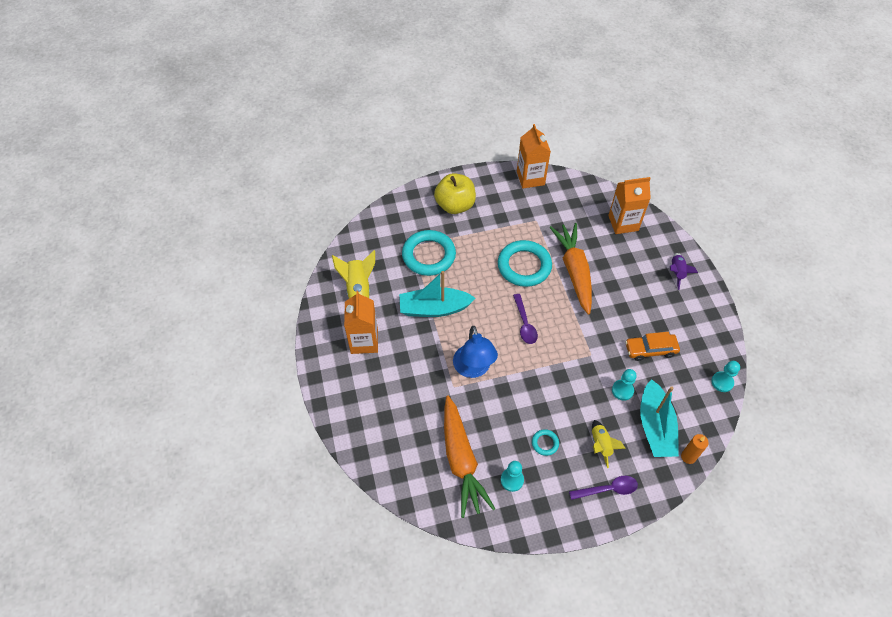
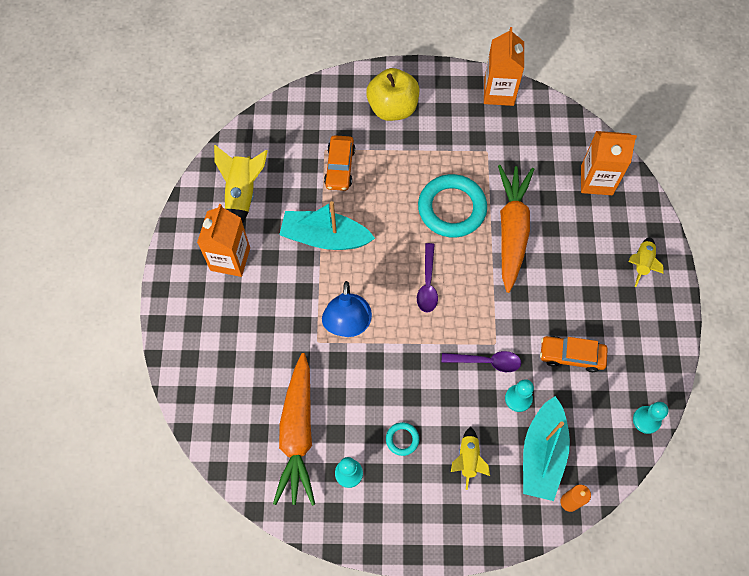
camera: 15 degrees right, 10 degrees up
turquoise ring [402,230,456,276] -> orange car [324,135,355,191]
purple spoon [569,476,638,500] -> purple spoon moved to [442,351,521,372]
purple rocket [670,253,698,290] -> yellow rocket [628,237,664,287]

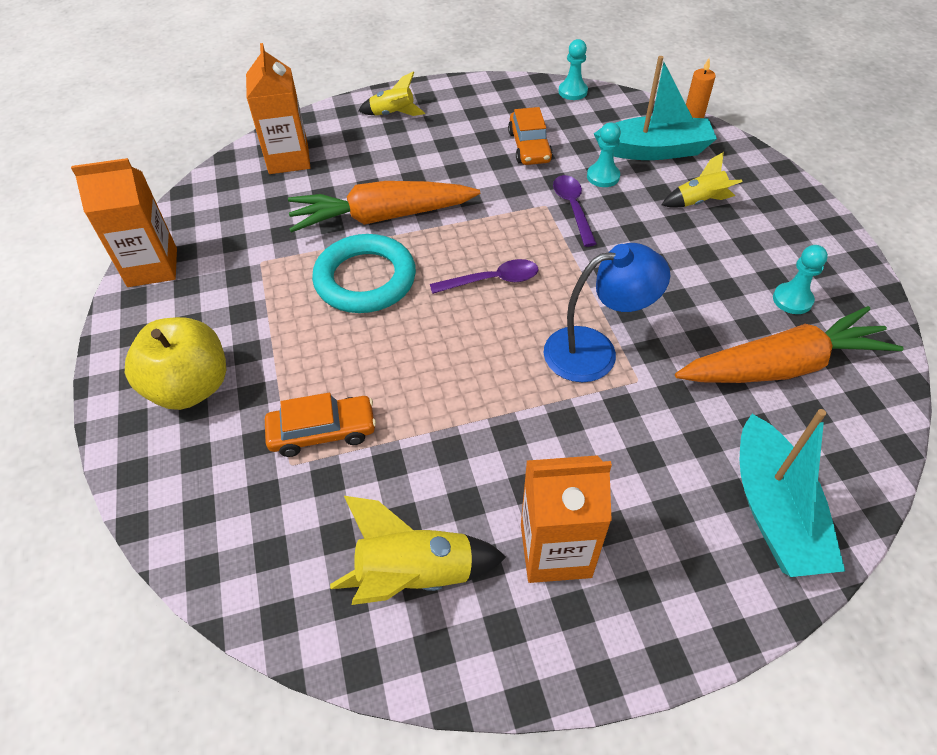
camera: 105 degrees left, 15 degrees down
turquoise boat [279,201,375,250] -> turquoise boat moved to [740,409,845,577]
turquoise ring [386,422,419,456] -> none

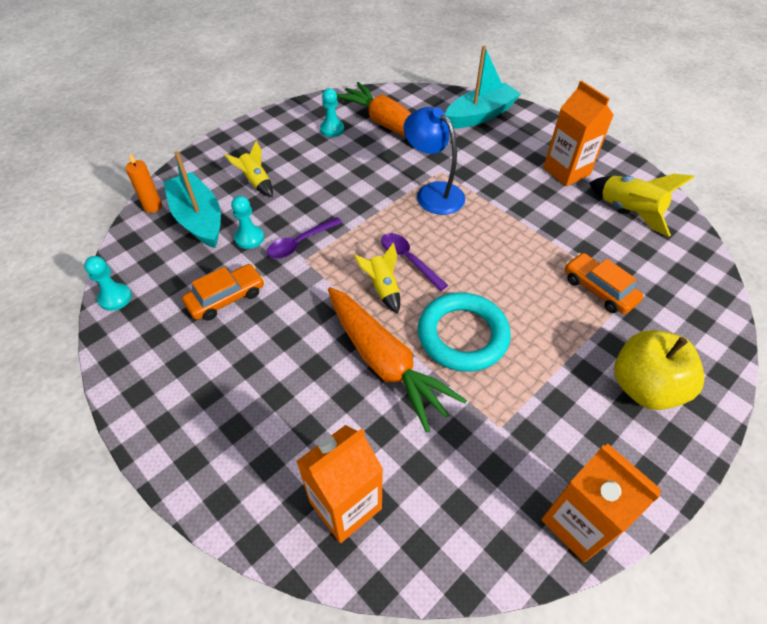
camera: 120 degrees left, 0 degrees up
yellow rocket [358,71,425,116] -> yellow rocket moved to [354,243,400,314]

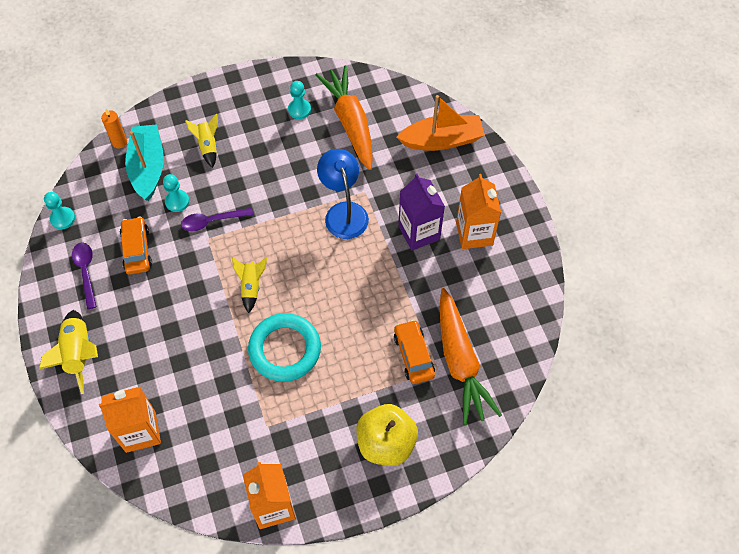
camera: 25 degrees right, 10 degrees up
orange car [182,264,264,321] -> orange car turned 90 degrees counterclockwise [120,216,152,275]
orange carrot [328,287,467,432] -> orange carrot moved to [440,288,502,425]
purple spoon [381,233,448,291] -> purple spoon moved to [72,243,97,309]
turquoise boat [445,46,521,128] -> orange boat [397,95,485,151]
yellow rocket [590,174,694,237] -> yellow rocket moved to [39,310,98,394]
none -> purple carton [398,174,445,251]

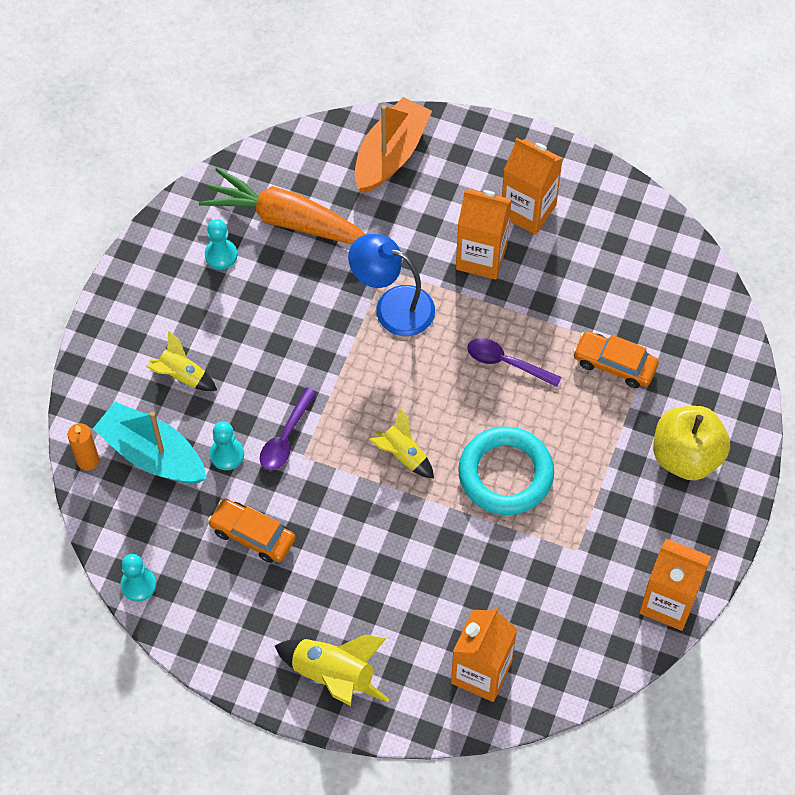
camera: 50 degrees left, 0 degrees up
purple spoon [72,243,97,309] -> purple spoon moved to [467,338,562,387]
purple carton [398,174,445,251] -> orange carton [456,189,512,280]
orange carrot [440,288,502,425] -> none

